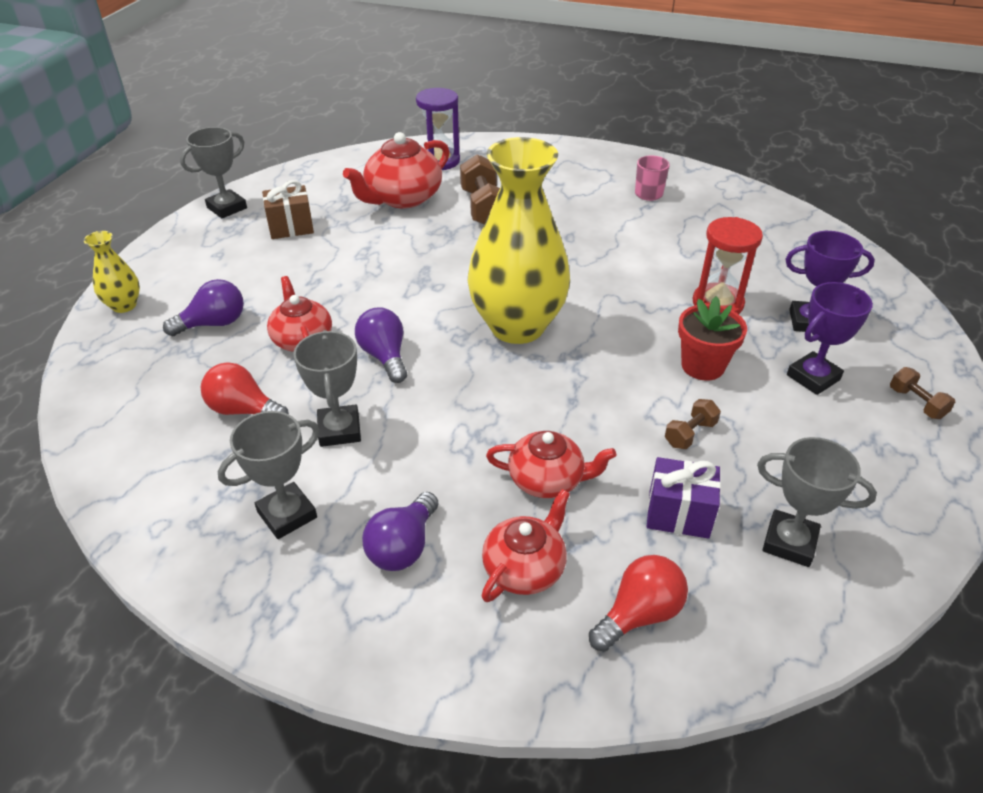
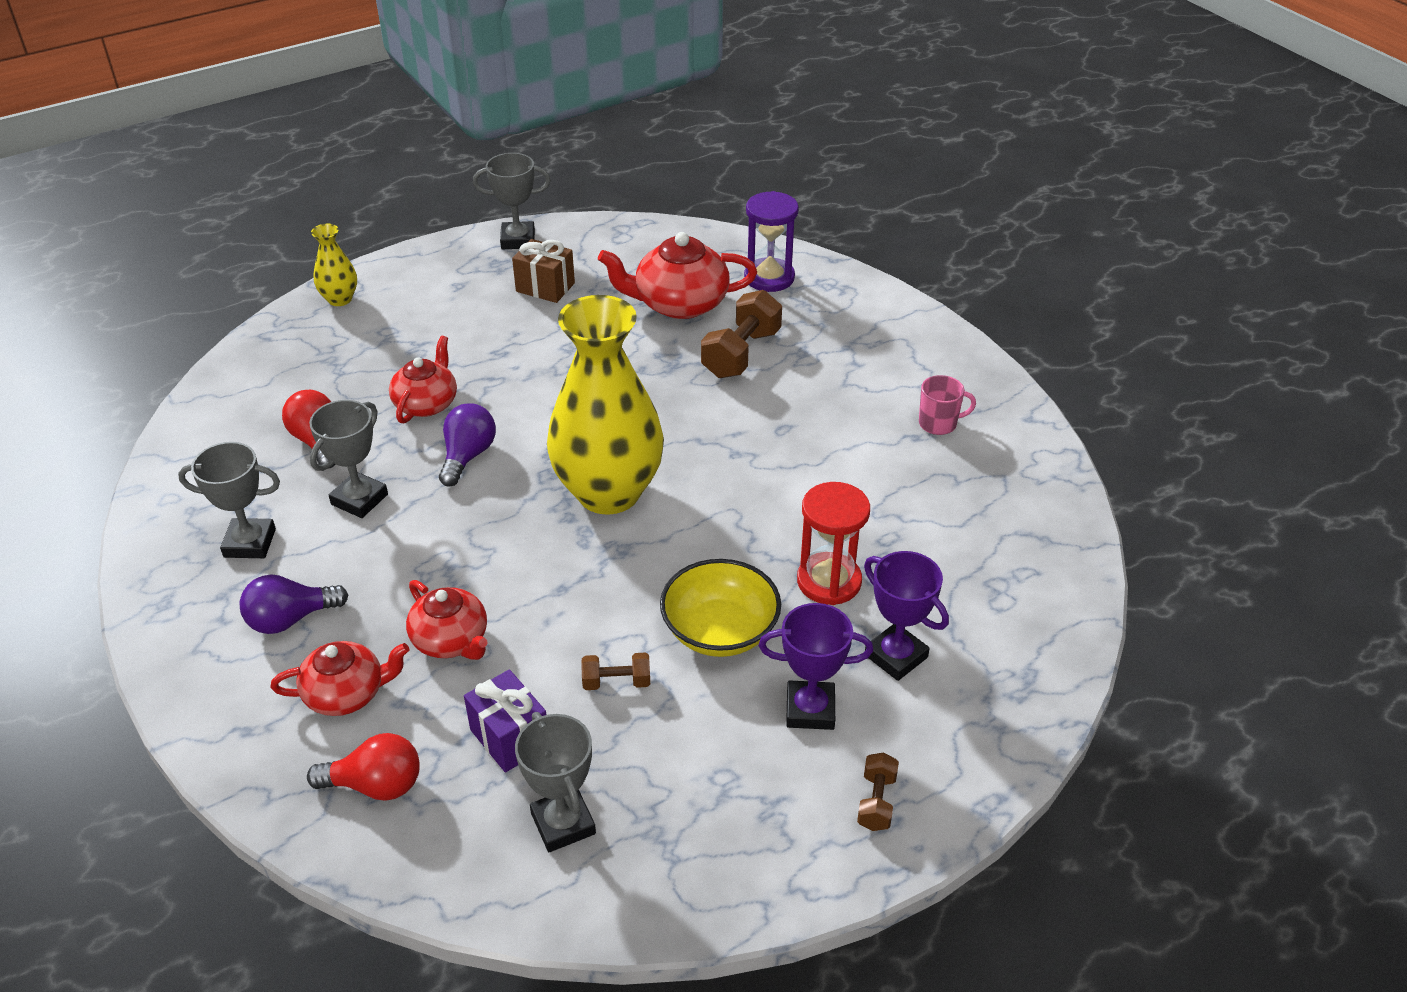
camera: 40 degrees right, 0 degrees up
purple light bulb [163,279,244,336] -> none
red flower pot [678,296,747,380] -> yellow bowl [660,559,781,657]

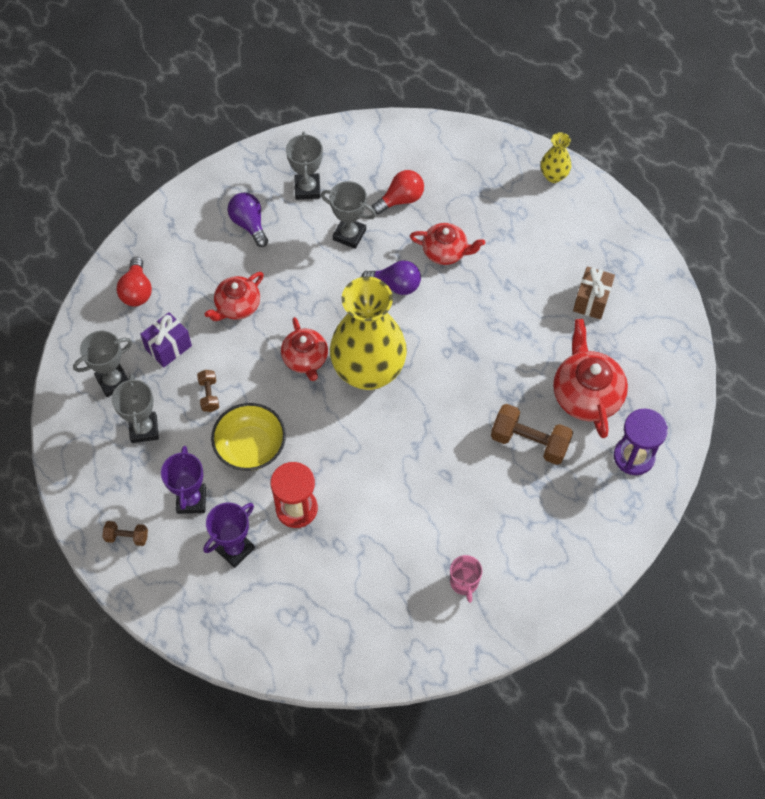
camera: 85 degrees right, 20 degrees up
red teapot [270,641,409,716] -> red teapot moved to [281,317,328,381]
grey trophy [473,153,551,249] -> grey trophy moved to [112,374,159,443]

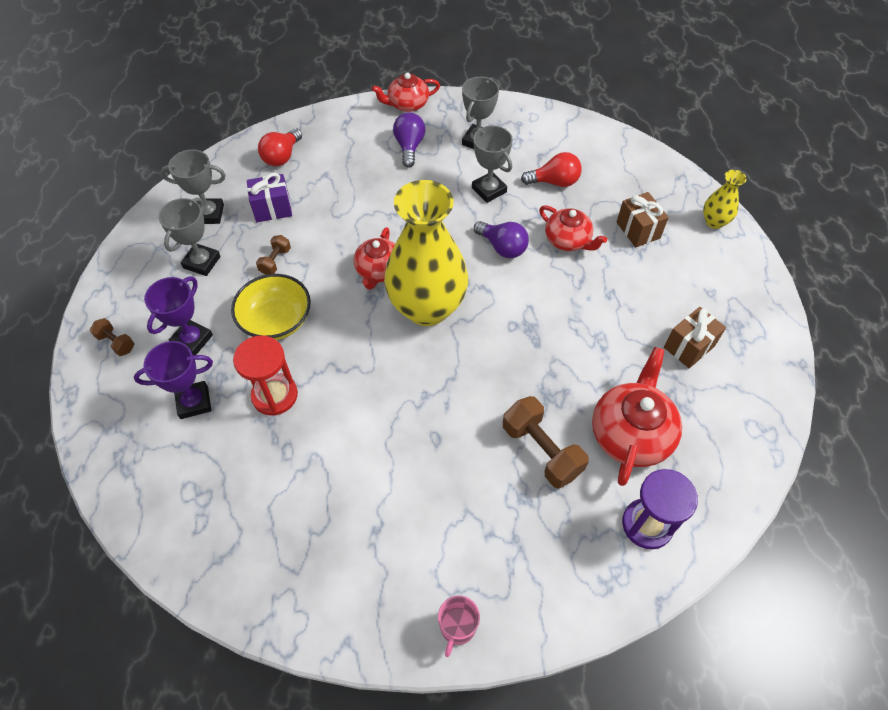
camera: 30 degrees right, 5 degrees down
red teapot [205,272,264,321] -> red teapot moved to [372,72,440,112]
pink mug [450,555,482,603] -> pink mug moved to [438,596,480,657]
none -> brown gift [617,192,669,248]

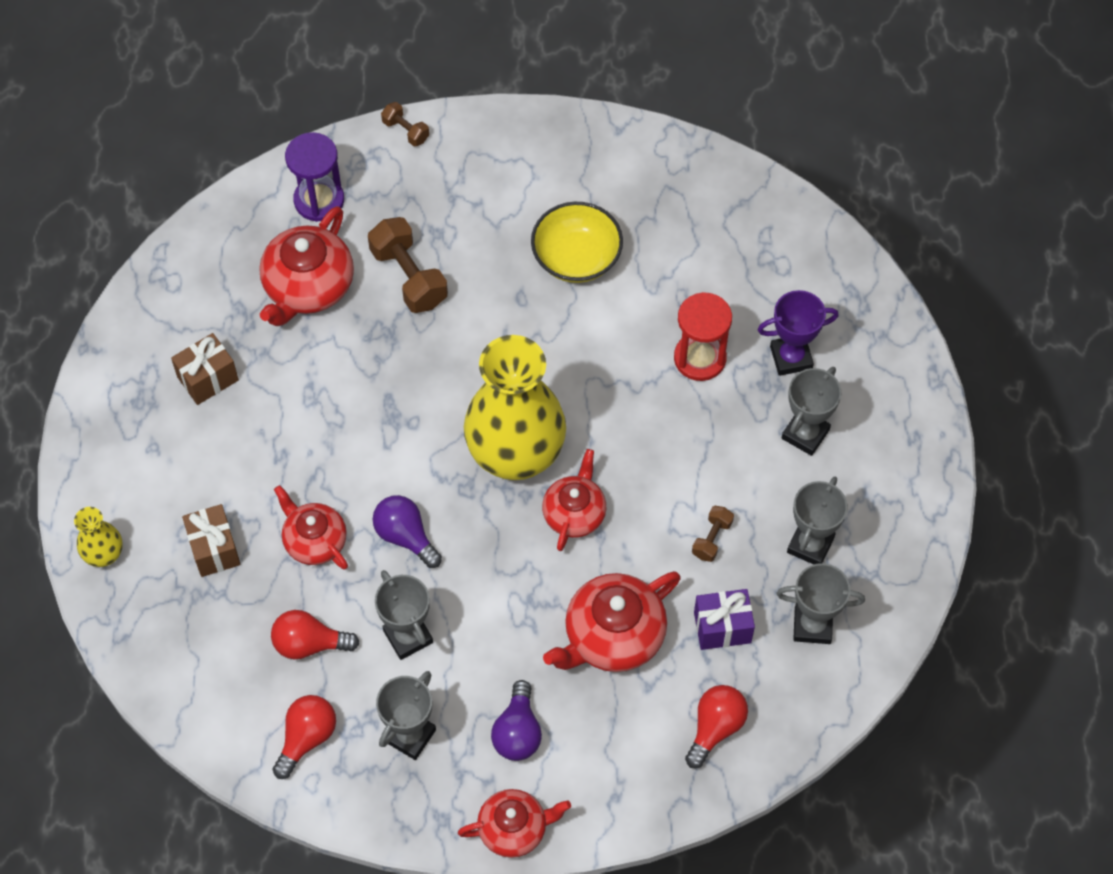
camera: 175 degrees left, 5 degrees up
brown dumbbell [90,318,135,356] -> brown dumbbell moved to [381,102,429,146]
purple trophy [144,277,213,355] -> grey trophy [782,367,841,456]
yellow bowl [231,274,311,340] -> yellow bowl moved to [531,202,623,283]
pink mug [438,596,480,657] -> none
none -> red light bulb [273,695,336,779]
none -> red teapot [543,571,681,672]

